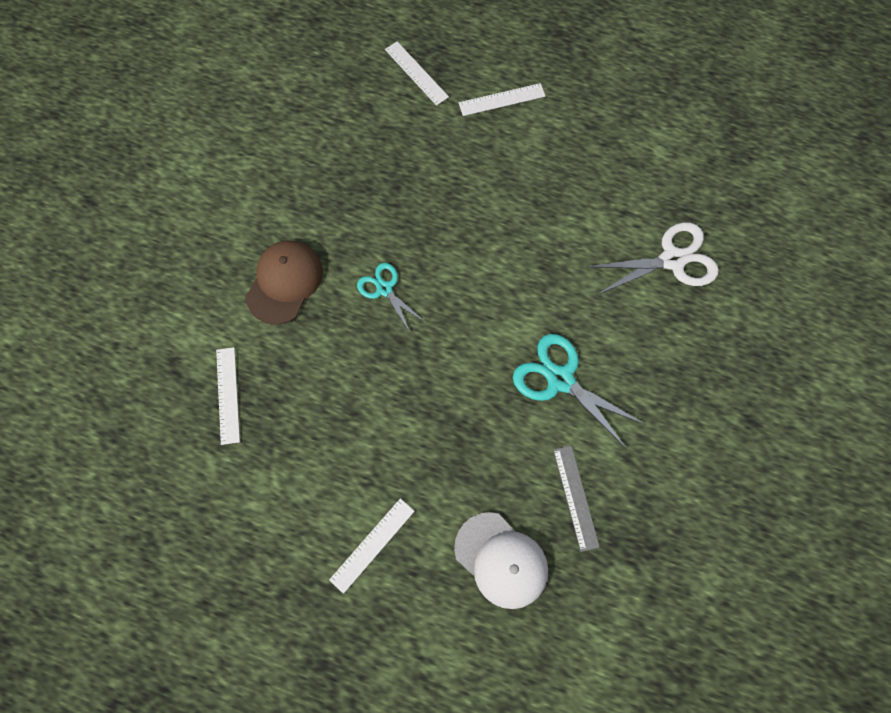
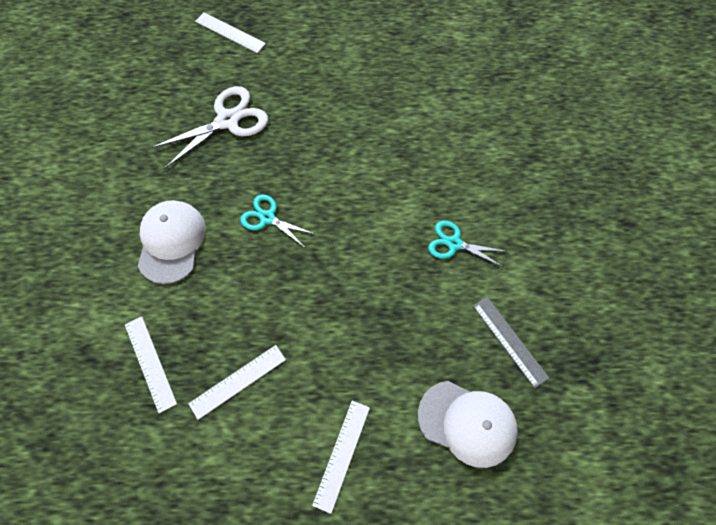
camera: 20 degrees left, 5 degrees down
brown cap [246,241,323,324] -> white cap [138,200,206,284]
white ruler [459,83,545,116] -> white ruler moved to [188,345,286,420]
turquoise scissors [513,334,646,449] -> turquoise scissors [428,221,508,267], size x0.61
white scissors [586,222,719,295] -> white scissors moved to [150,86,268,168]

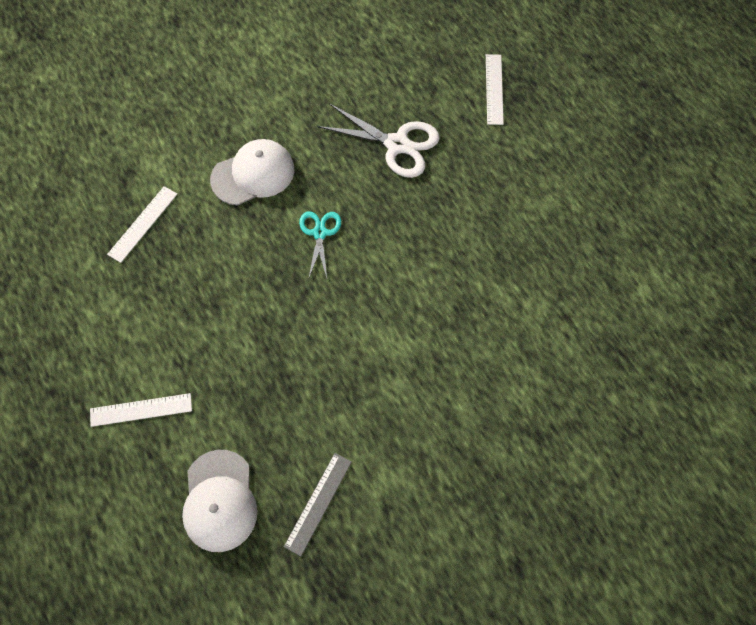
camera: 60 degrees right, 0 degrees up
white ruler [188,345,286,420] -> none
turquoise scissors [428,221,508,267] -> none

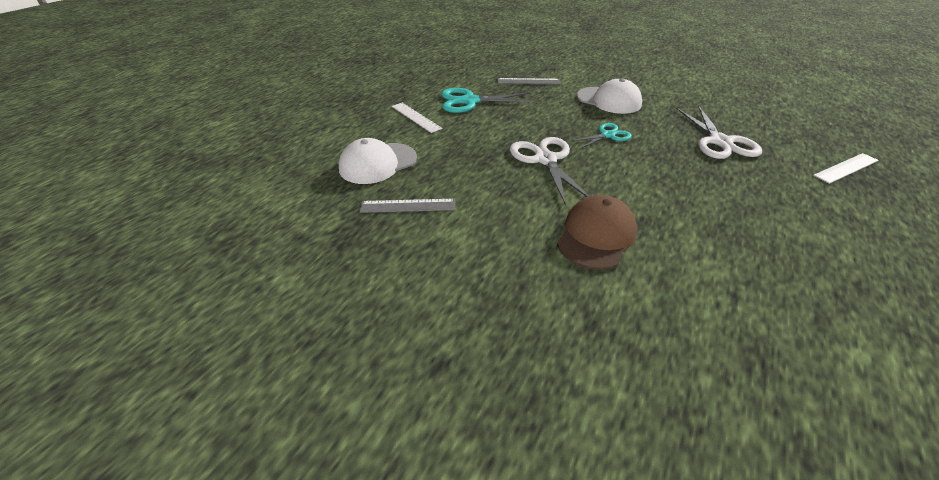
camera: 60 degrees right, 25 degrees down
white ruler [107,186,177,263] -> grey ruler [498,78,561,84]
none -> turquoise scissors [441,88,534,113]
none -> white scissors [510,137,589,206]
none -> brown cap [557,195,637,270]

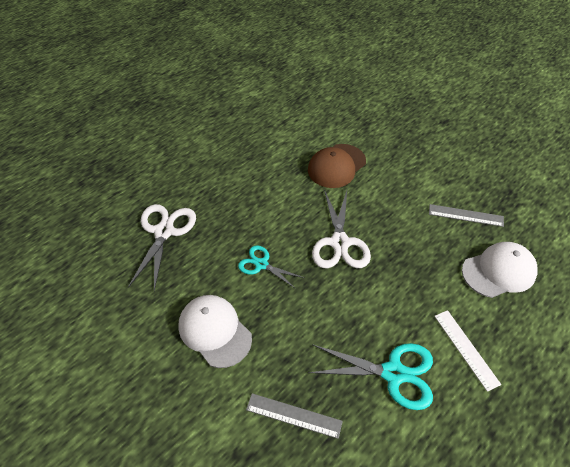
camera: 165 degrees left, 10 degrees up
turquoise scissors [571,123,632,149] -> turquoise scissors turned 45 degrees clockwise [238,245,304,289]
white ruler [813,153,879,184] -> none

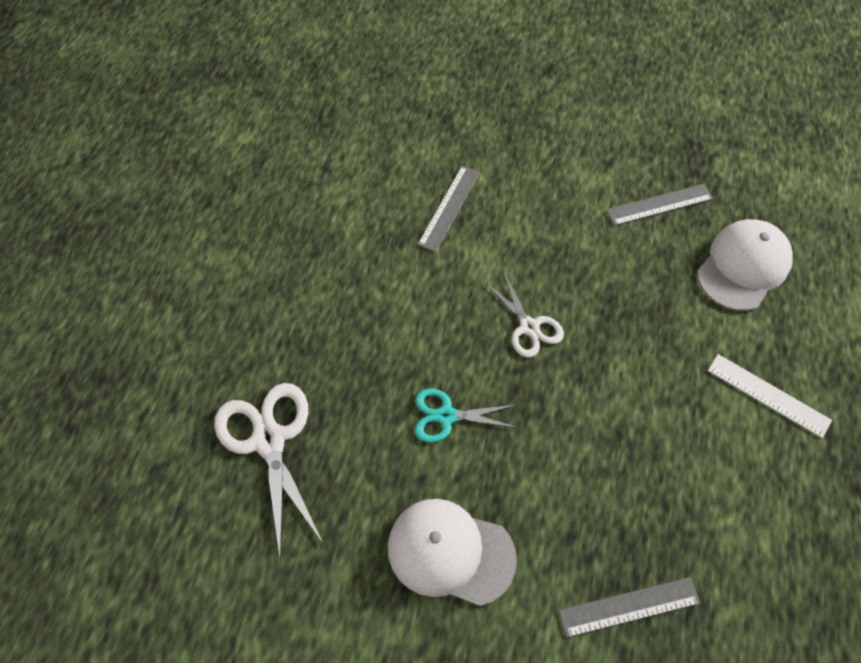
camera: 30 degrees left, 10 degrees up
brown cap [308,144,366,188] -> grey ruler [418,166,480,252]
turquoise scissors [308,343,433,410] -> none
white scissors [312,190,371,268] -> white scissors [485,273,564,358], size x0.61

